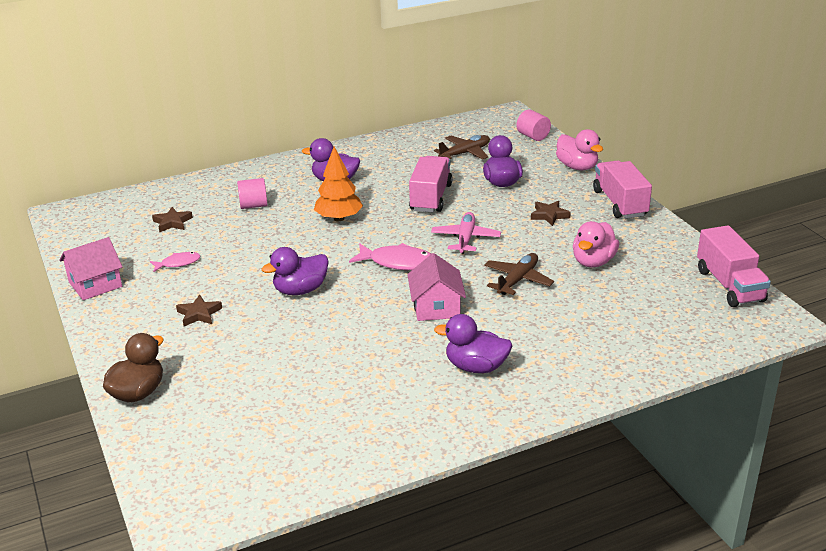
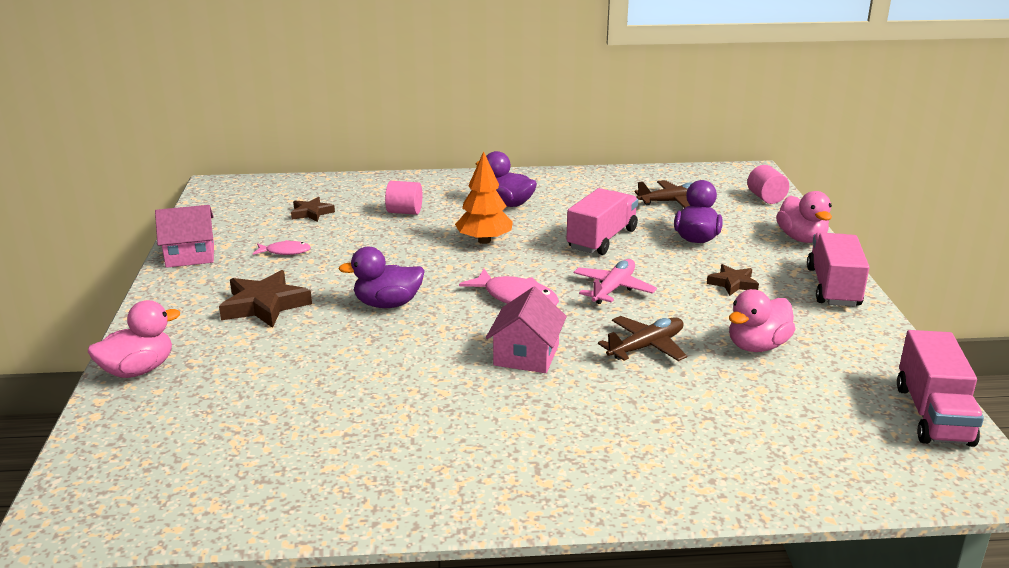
camera: 20 degrees right, 5 degrees down
brown duck [103,333,164,402] -> pink duck [88,300,180,378]
brown star [176,295,222,326] -> brown star [219,270,312,328], size x1.70
purple duck [434,314,512,373] -> none

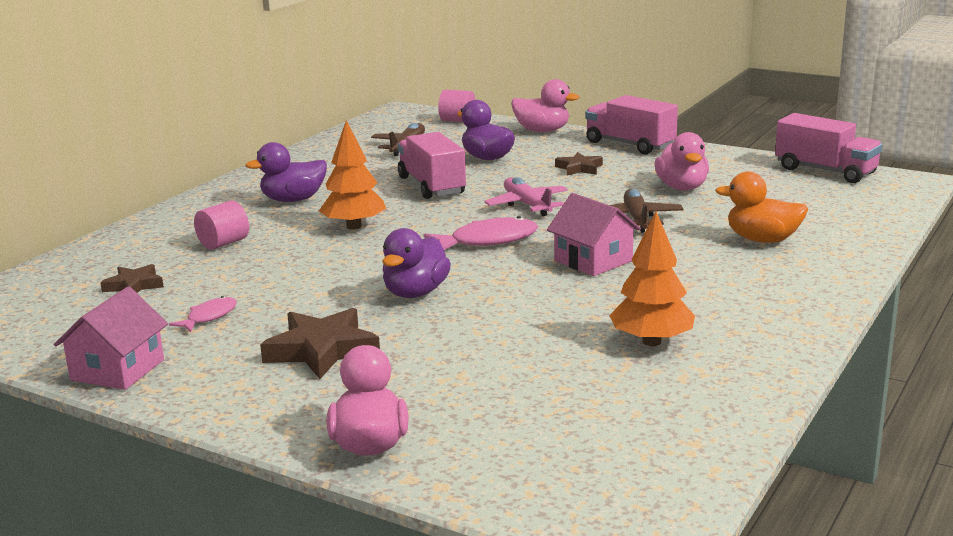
camera: 55 degrees left, 5 degrees down
none -> orange tree [609,211,695,346]
none -> orange duck [715,172,808,243]

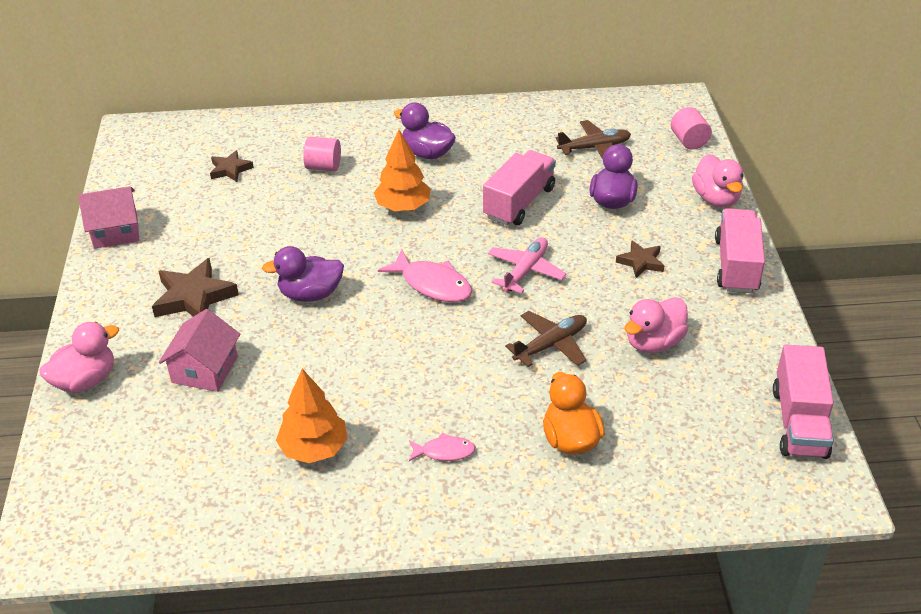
camera: 55 degrees right, 20 degrees up
pink fish [169,296,237,332] -> pink fish moved to [409,433,476,461]
pink house [547,193,641,276] -> pink house moved to [159,309,240,392]

